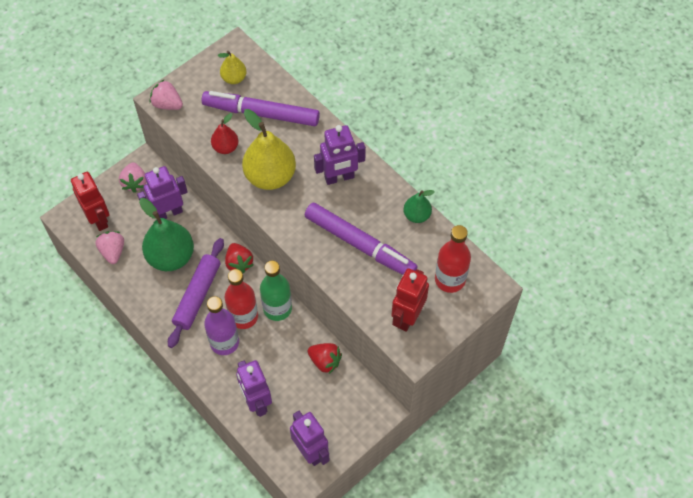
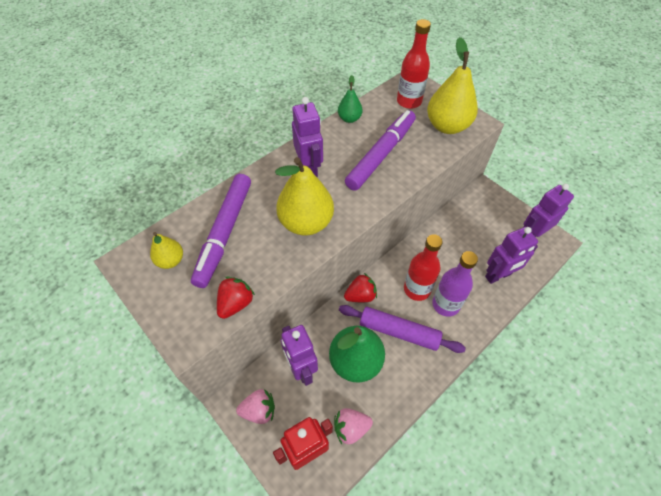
camera: 90 degrees left, 5 degrees down
pink strawberry [150,80,183,110] -> none
red pear [211,113,238,154] -> none
green bottle [260,260,292,321] -> none
red strawberry [308,343,342,374] -> red strawberry moved to [217,277,255,319]
red robot [391,268,429,332] -> yellow pear [427,37,478,134]

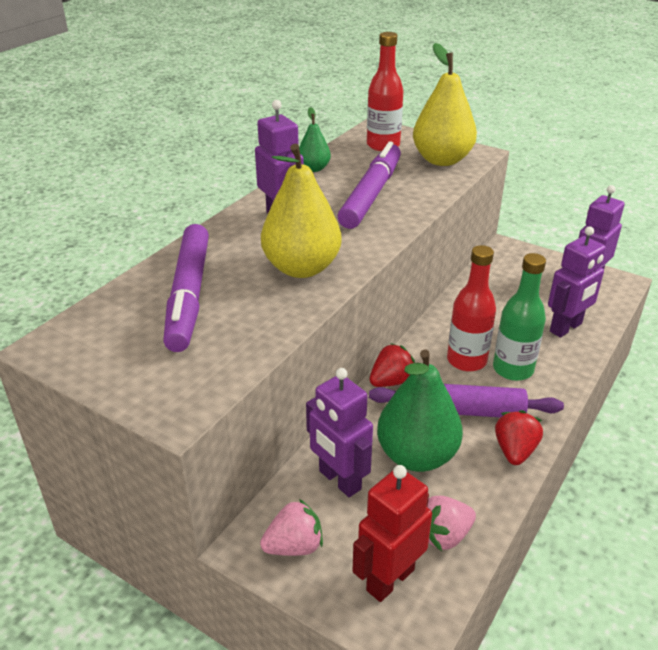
camera: 15 degrees left, 20 degrees down
yellow pear [150,232,183,269] -> none
red strawberry [217,277,255,319] -> red strawberry moved to [495,410,543,465]
purple bottle [432,251,478,317] -> green bottle [493,253,546,381]

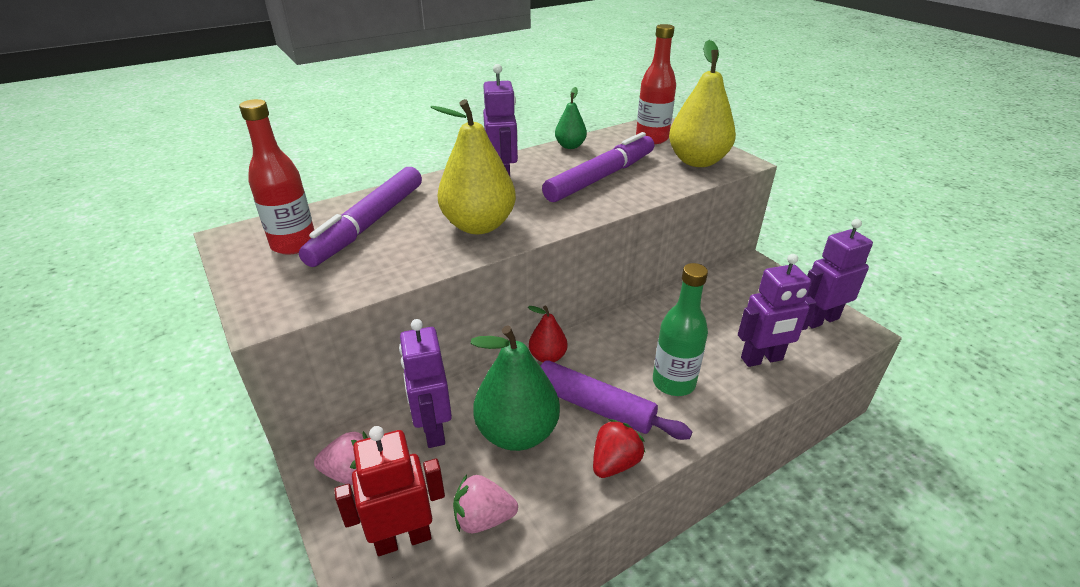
camera: 25 degrees right, 0 degrees up
red strawberry [369,343,415,387] -> red pear [528,306,567,362]
red bottle [447,245,496,372] -> red bottle moved to [239,99,314,255]

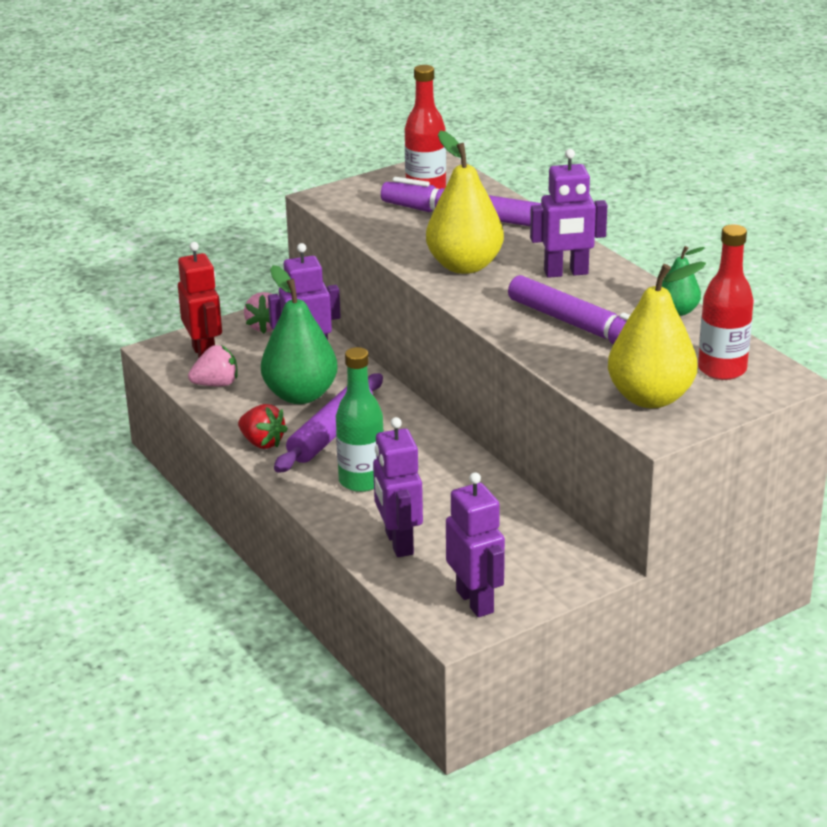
camera: 90 degrees right, 5 degrees down
pink strawberry [453,474,518,534] -> pink strawberry turned 75 degrees clockwise [188,345,238,386]
red pear [528,306,567,362] -> none

